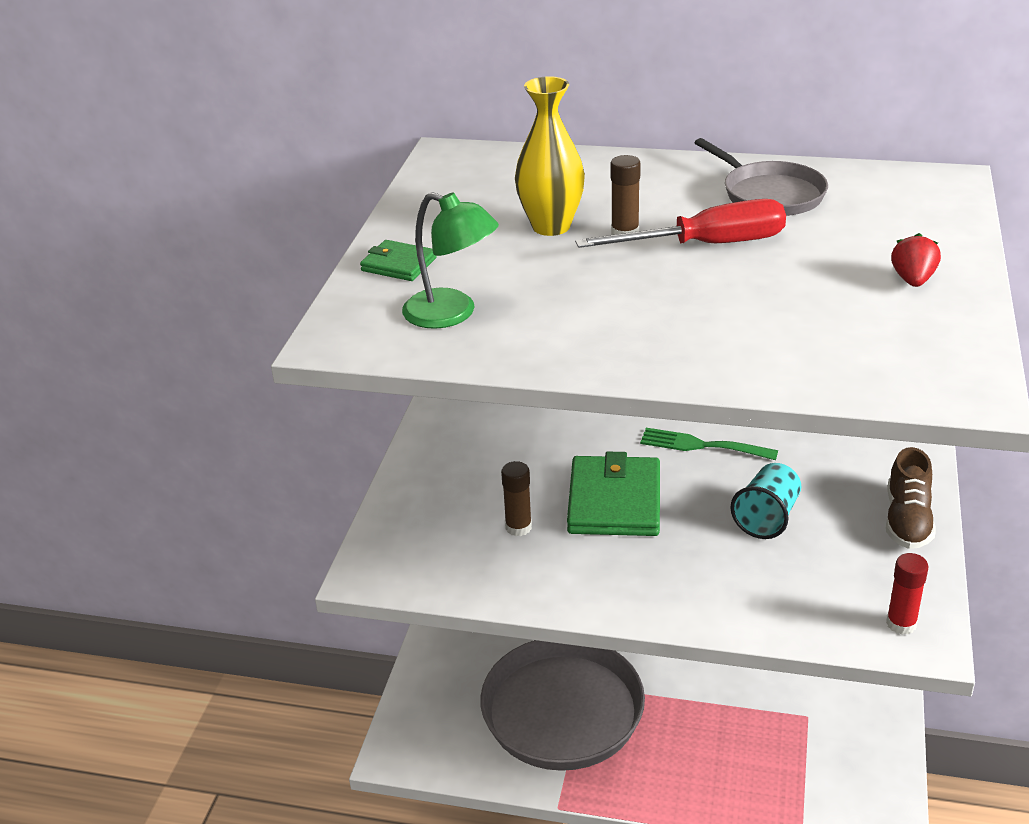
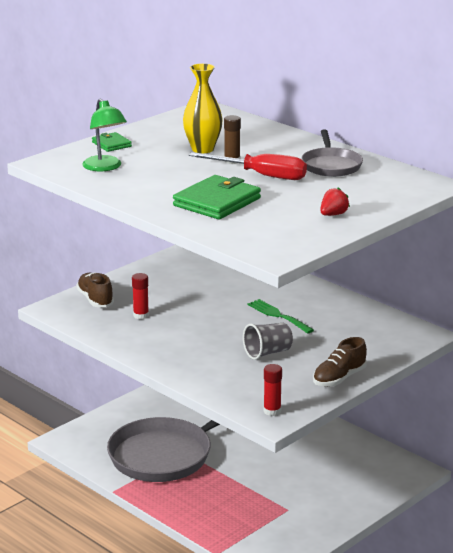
camera: 30 degrees right, 10 degrees down
brown glue stick [501,461,532,536] -> red glue stick [132,273,149,319]
green wallet [567,452,660,536] -> green wallet moved to [173,175,261,219]
turquoise cup [730,463,801,539] -> grey cup [243,323,293,360]
none -> brown shoe [76,272,114,307]

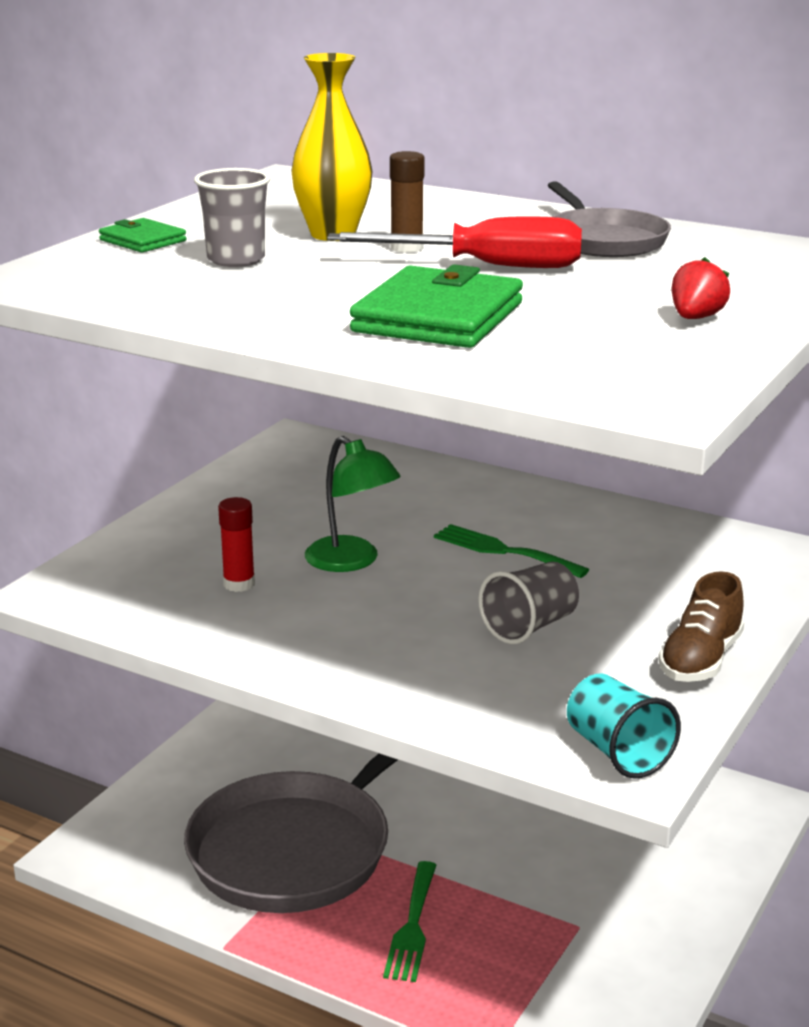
camera: 15 degrees left, 0 degrees up
brown shoe [76,272,114,307] -> none
green lamp [82,99,127,171] -> green lamp moved to [305,436,401,572]
red glue stick [263,364,282,416] -> turquoise cup [567,673,681,779]
none -> grey cup [194,168,270,267]
none -> green fork [383,861,436,982]

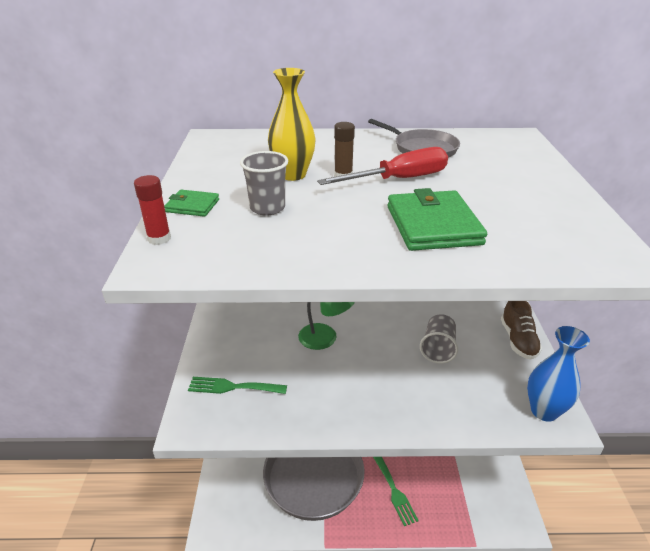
camera: 30 degrees left, 10 degrees up
red glue stick [218,497,255,592] -> red glue stick moved to [134,175,171,245]
green fork [434,524,590,578] -> green fork moved to [188,377,287,394]
turquoise cup [567,673,681,779] -> blue vase [527,326,590,422]
red strawberry [671,257,730,319] -> none

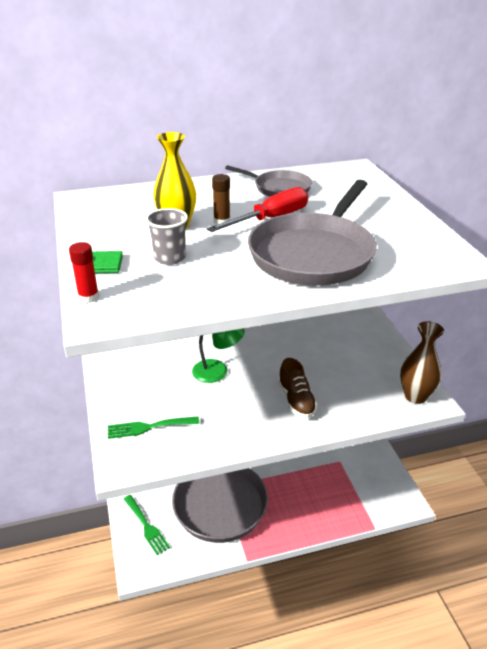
camera: 15 degrees left, 0 degrees up
green fork [373,457,419,526] -> green fork moved to [124,495,170,556]
green wallet [388,188,487,251] -> grey pan [248,180,377,286]
grey cup [420,314,458,364] -> none
brown shoe [501,301,542,360] -> brown shoe moved to [278,358,318,418]
blue vase [527,326,590,422] -> brown vase [400,321,444,404]

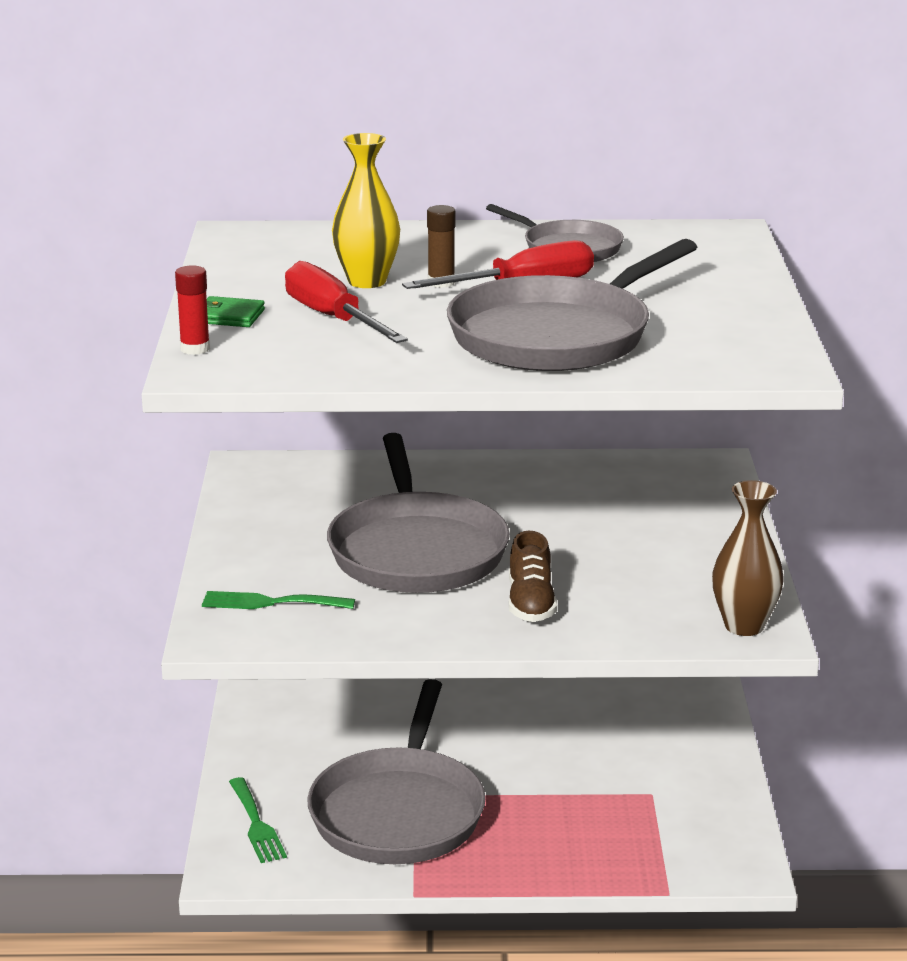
camera: 15 degrees right, 10 degrees down
grey cup [146,208,188,265] -> red screwdriver [285,261,408,343]
green lamp [192,329,245,383] -> grey pan [327,433,510,593]

